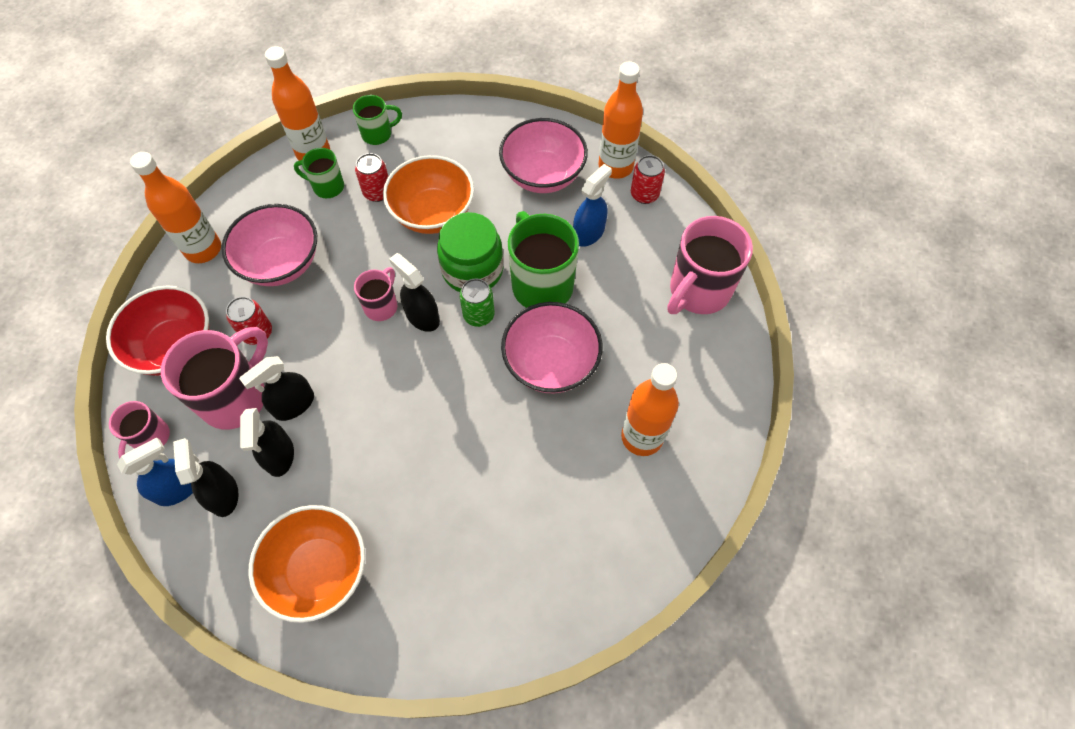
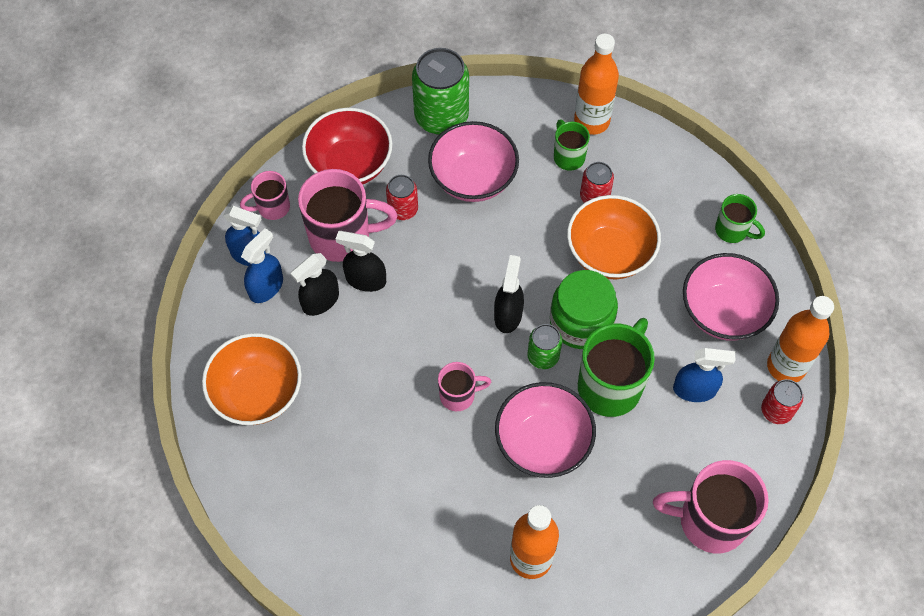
camera: 55 degrees right, 0 degrees up
orange bottle [130,152,221,263] -> green can [412,48,469,135]
black spray bottle [173,438,239,517] -> blue spray bottle [241,228,283,303]
green mug [353,95,402,145] -> green mug moved to [715,194,765,243]
pink mug [354,267,397,321] -> pink mug moved to [438,362,491,411]

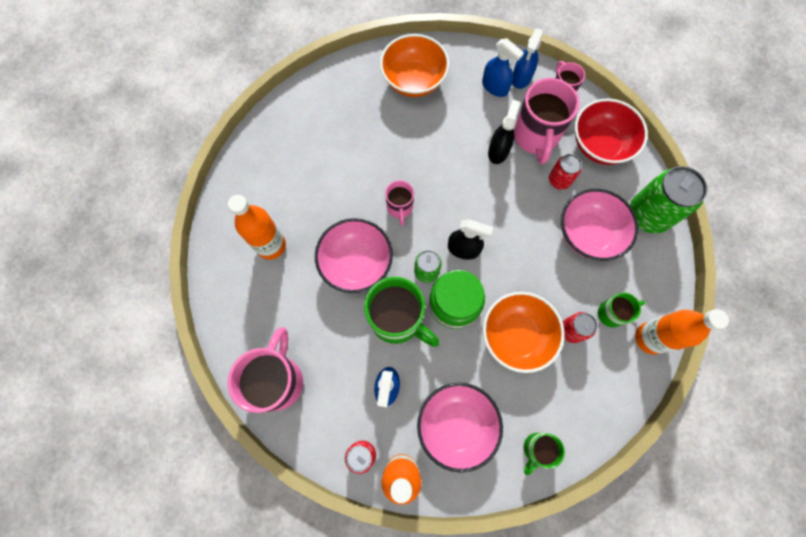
camera: 95 degrees right, 10 degrees up
black spray bottle [290,253,339,316] -> none

